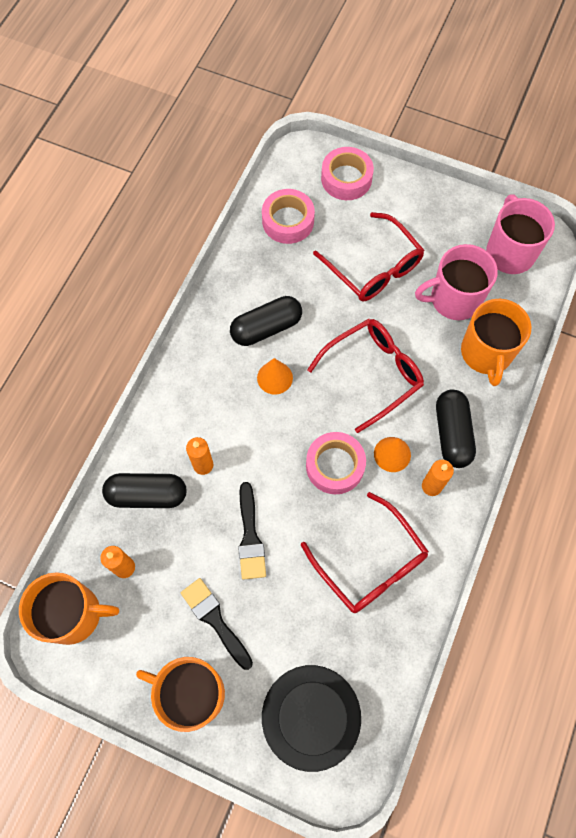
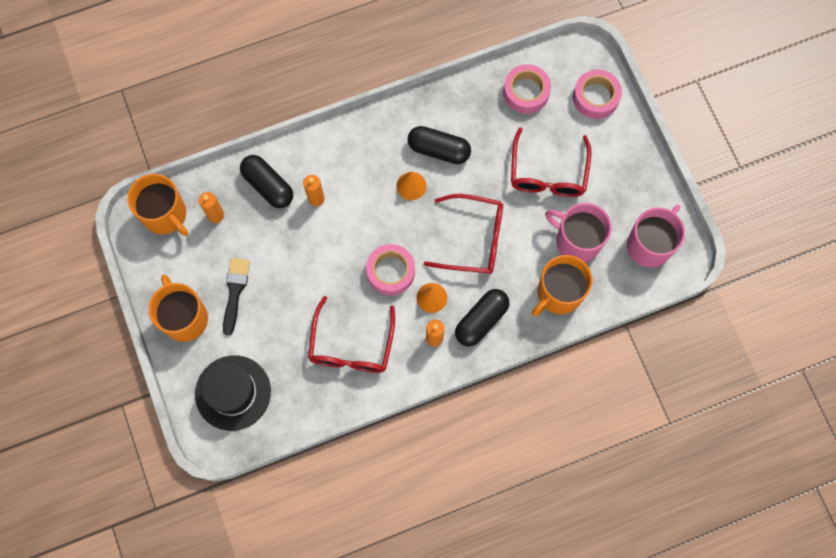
camera: 45 degrees right, 5 degrees up
black brush [238,482,266,580] -> none

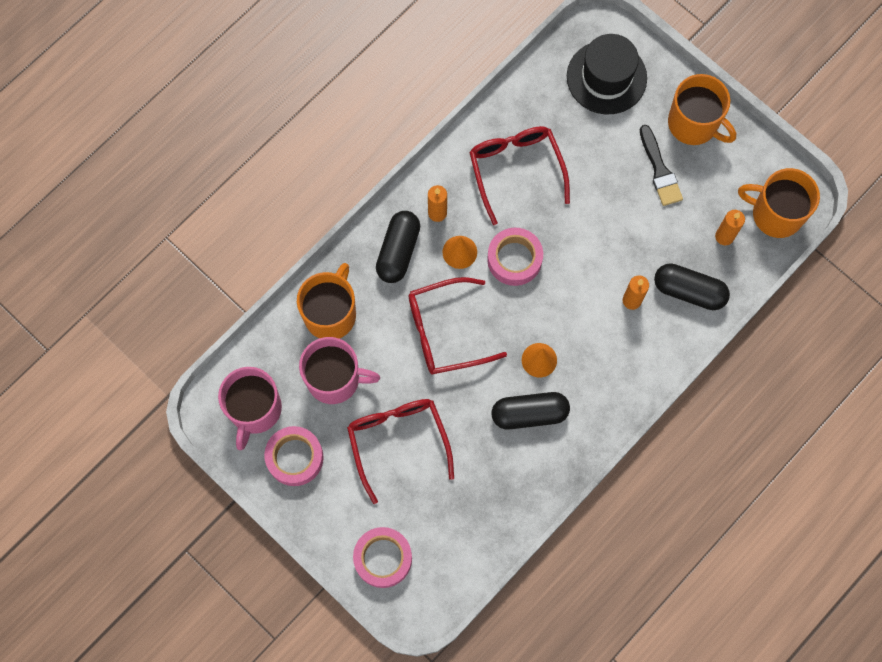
camera: 155 degrees right, 0 degrees up
pink tape [503,64,551,114] -> pink tape moved to [264,426,324,486]

